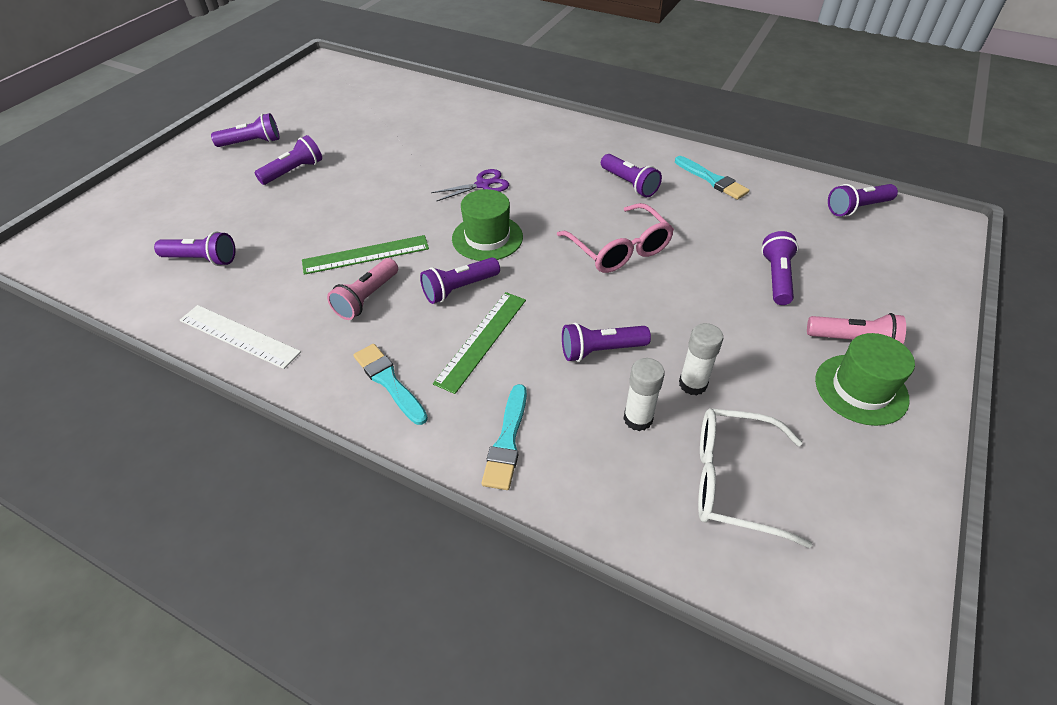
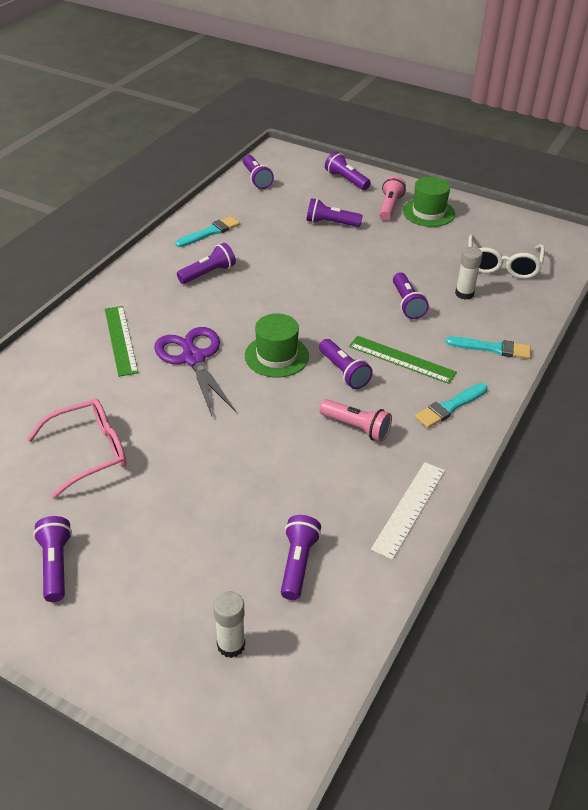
camera: 90 degrees left, 5 degrees down
purple flashlight [255,135,322,185] -> purple flashlight moved to [325,152,371,190]
green ruler [302,235,429,275] -> green ruler moved to [105,306,139,377]
purple scissors [431,169,509,201] -> purple scissors [154,327,236,416], size x1.73
pink glasses [557,203,674,273] -> pink glasses moved to [27,398,126,499]
white glue stick [679,323,723,396] -> white glue stick moved to [213,591,245,658]

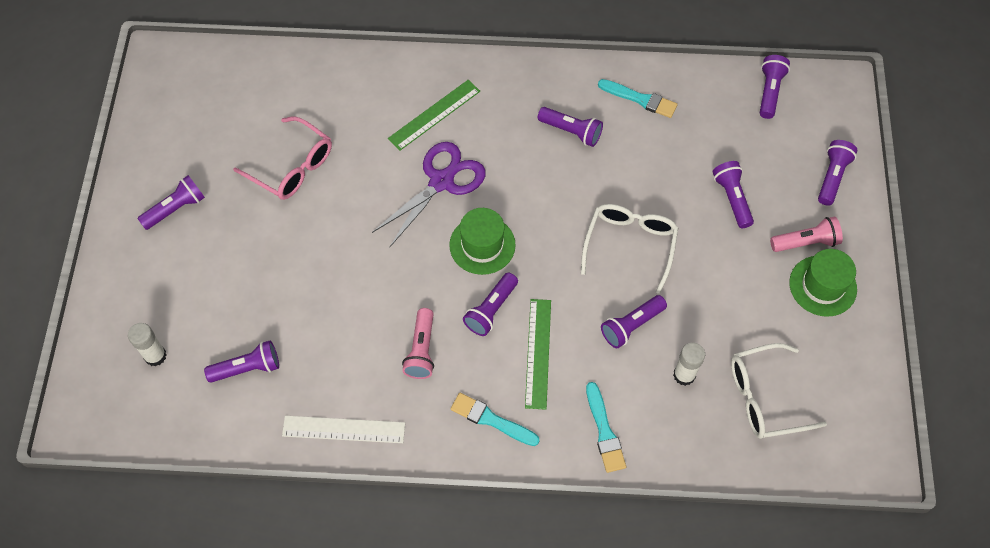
camera: 65 degrees right, 20 degrees up
purple flashlight [243,155,274,189] -> purple flashlight turned 150 degrees clockwise [760,55,790,119]
none -> white glasses [581,204,678,294]

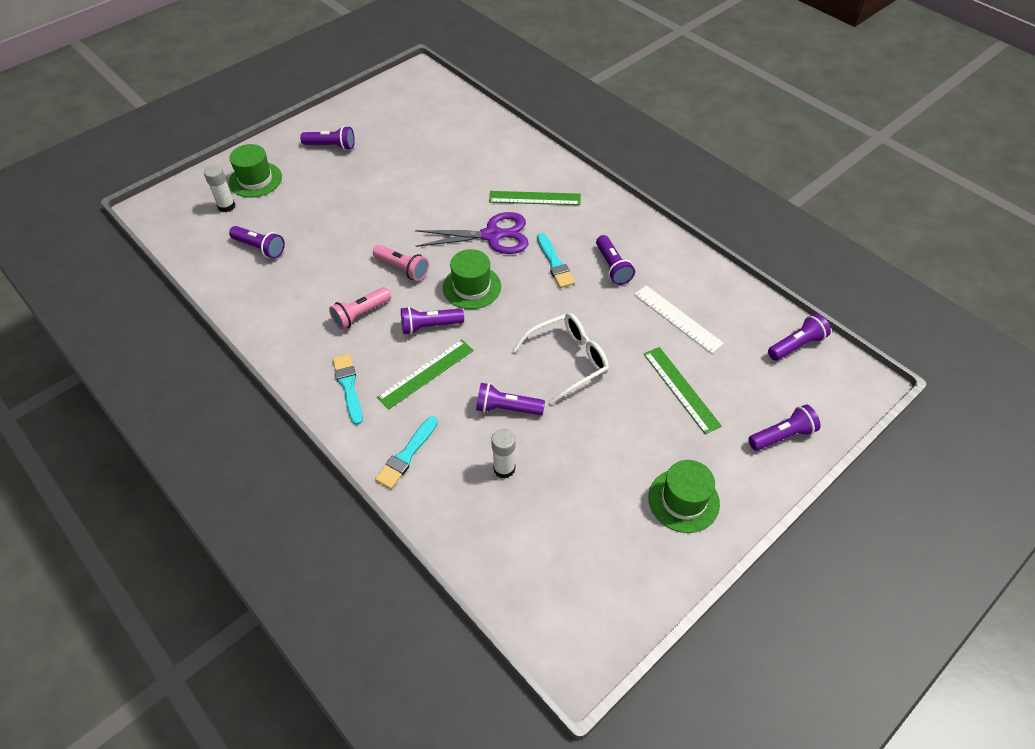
camera: 45 degrees right, 10 degrees down
pink glasses [233,116,332,200] -> none
white ruler [282,416,405,443] -> white ruler moved to [634,285,724,354]
turquoise brush [598,79,678,118] -> turquoise brush moved to [537,233,575,288]
purple flashlight [713,161,754,228] -> green ruler [644,347,722,434]
white glasses [731,343,827,439] -> none
pink flashlight [770,217,843,252] -> pink flashlight moved to [373,245,429,281]
none -> green hat [229,144,282,198]

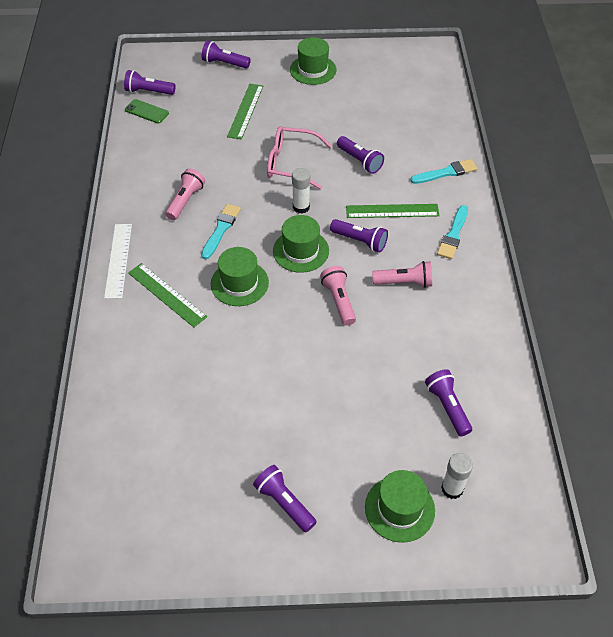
camera: 140 degrees left, 0 degrees up
purple scissors [415,212,529,254] -> green hat [211,247,269,306]
white glue stick [491,429,515,479] -> white glue stick moved to [292,168,310,214]
white glasses [512,313,609,404] -> pink glasses [267,126,332,189]
purple flashlight [596,235,635,285] -> pink flashlight [165,169,205,220]
white ruler [634,285,724,354] -> white ruler moved to [104,224,132,299]
none -> green phone [125,99,169,123]

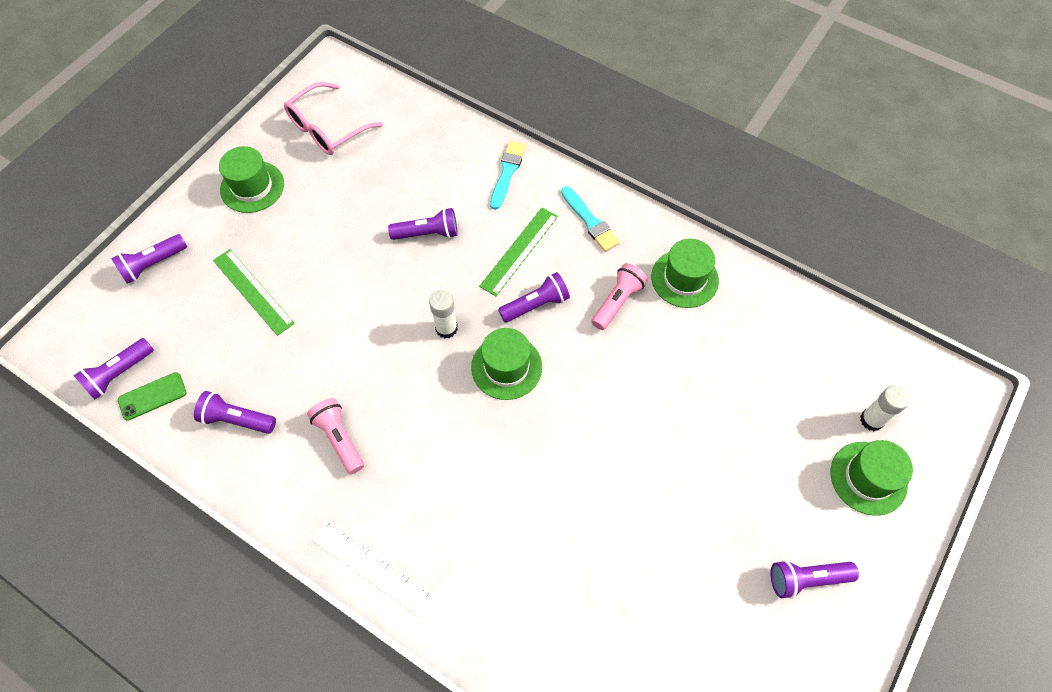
camera: 55 degrees left, 10 degrees up
green ruler [128,263,207,327] -> none
turquoise brush [201,204,241,259] -> none
green hat [211,247,269,306] -> green hat moved to [651,238,719,308]
pink glasses [267,126,332,189] -> pink glasses moved to [284,82,383,155]
pink flashlight [320,266,356,326] -> none
purple flashlight [425,369,472,437] -> purple flashlight moved to [194,391,276,434]

